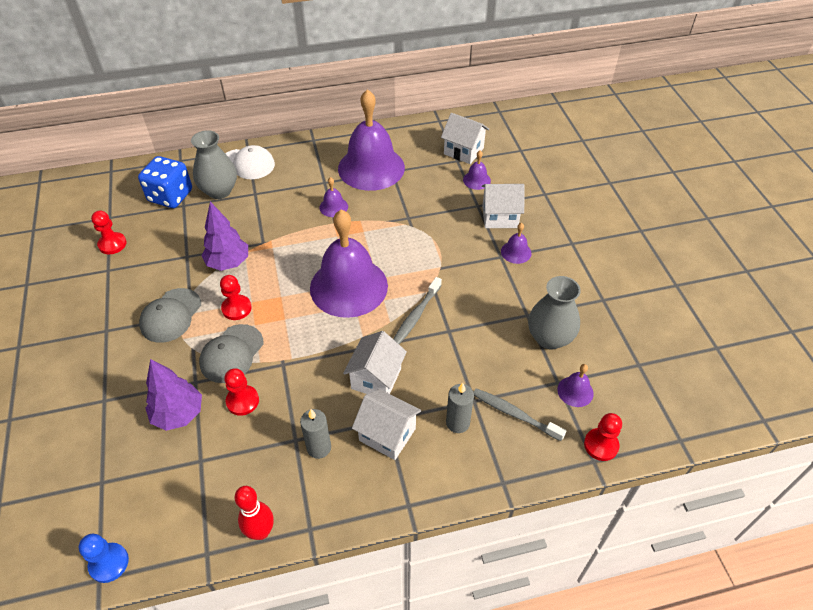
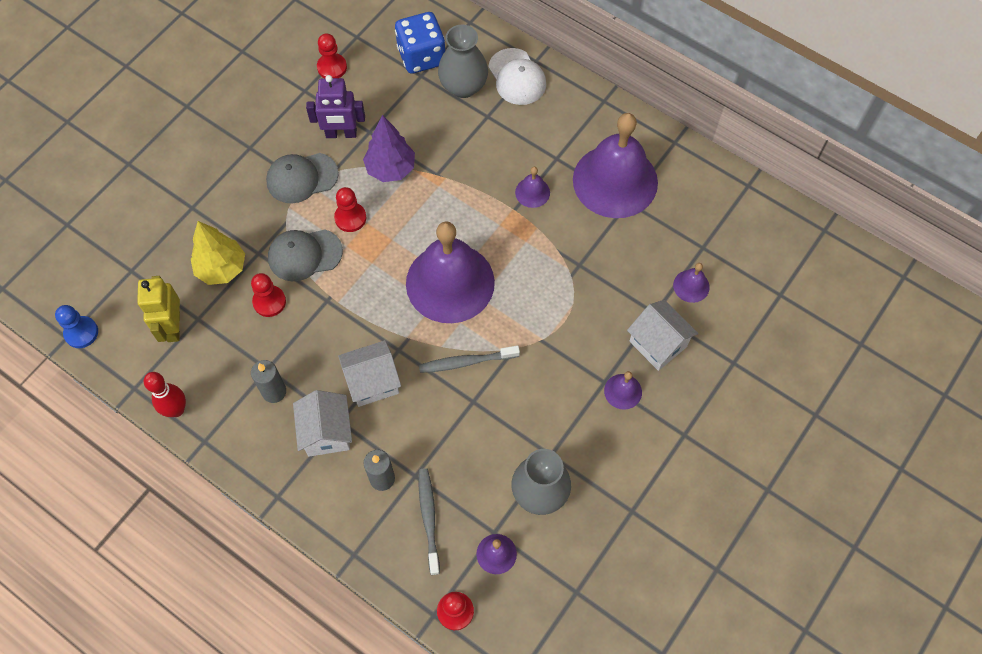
camera: 50 degrees right, 15 degrees up
purple tree [145,359,202,431] -> yellow tree [191,221,245,285]
white house [441,113,489,164] -> none
none -> yellow robot [137,276,180,342]
none -> purple robot [306,75,365,138]

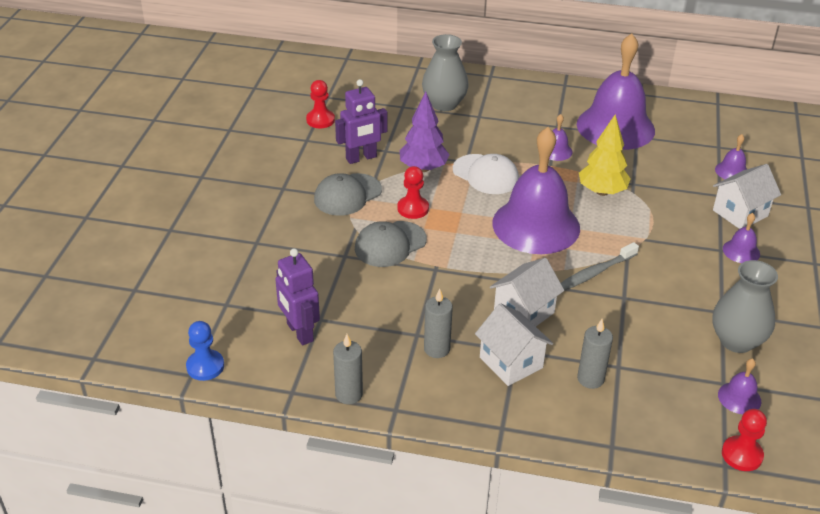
camera: 25 degrees left, 25 degrees down
yellow robot [137,276,180,342] -> purple robot [275,248,320,345]
red bowling pin [144,372,186,417] -> grey candle [333,334,363,404]
yellow tree [191,221,245,285] -> yellow tree moved to [579,114,631,196]
red pawn [251,273,286,317] -> none
blue dice [395,12,445,73] -> none
grey toothbrush [419,468,440,575] -> none
white cap [488,48,546,105] -> white cap moved to [453,154,519,194]
white house [627,300,698,371] -> white house turned 60 degrees counterclockwise [713,164,781,229]

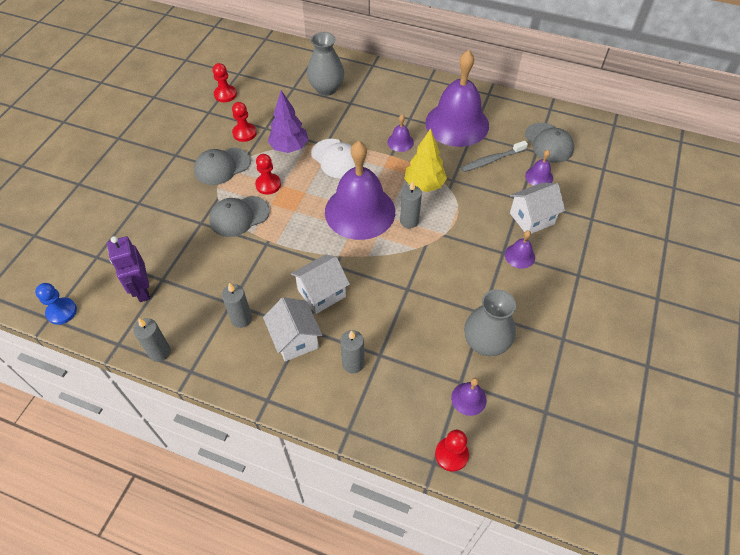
camera: 10 degrees right, 15 degrees up
purple robot [335,79,387,164] -> red pawn [232,102,257,142]
grey toothbrush [561,242,639,291] -> grey toothbrush moved to [461,141,528,172]
none -> grey candle [400,181,422,228]
none -> grey cap [525,123,574,163]

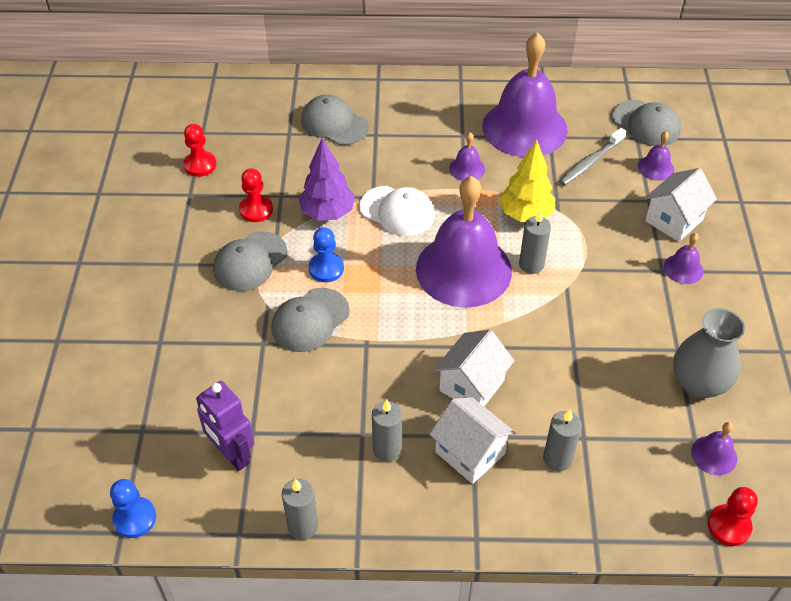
camera: 20 degrees left, 5 degrees down
red pawn [255,154,281,195] -> blue pawn [309,227,344,282]
grey vase [307,32,344,96] -> grey cap [301,95,369,145]

